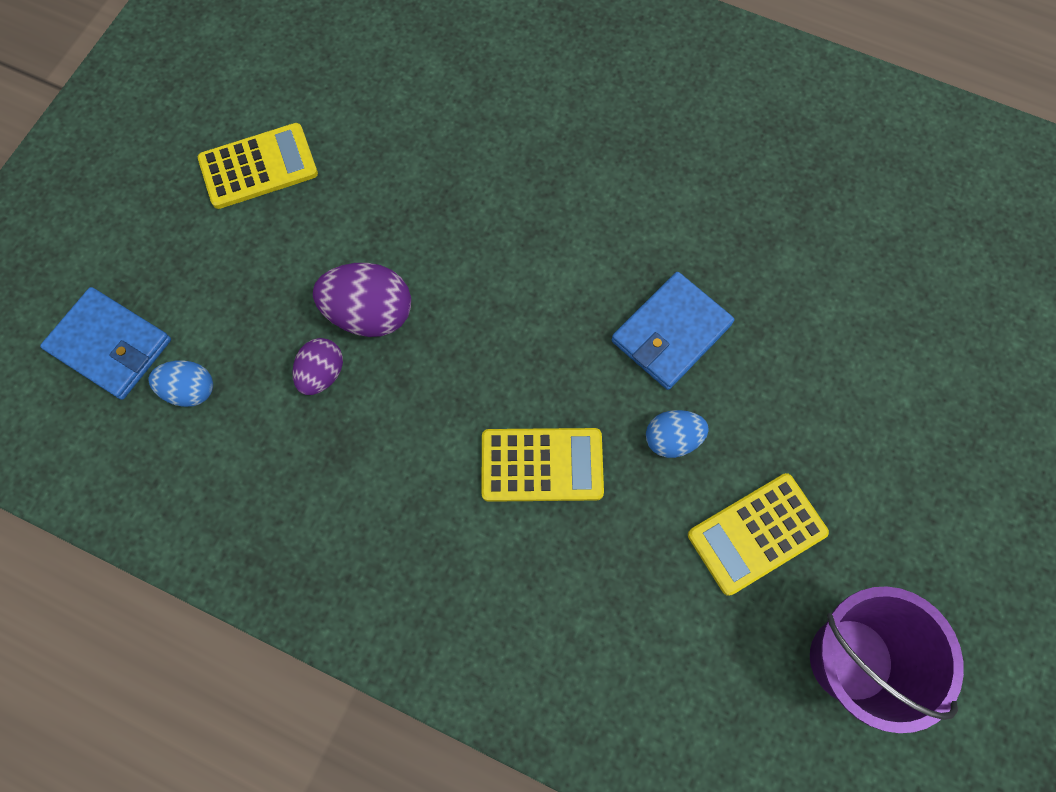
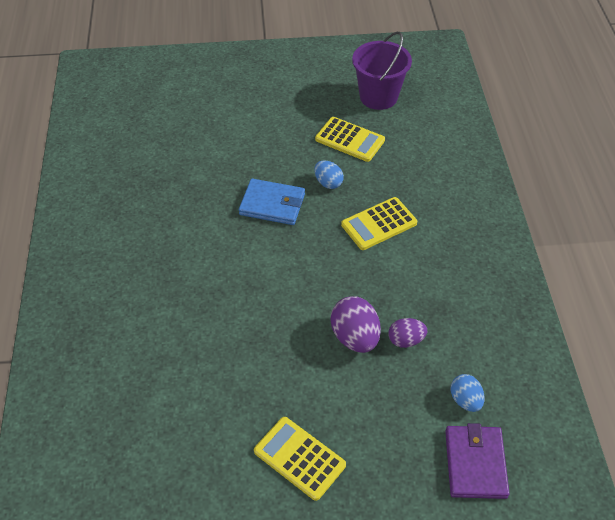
camera: 120 degrees left, 20 degrees down
blue wallet [40,287,171,400] -> purple wallet [445,423,510,499]
yellow calculator [481,428,604,502] -> yellow calculator turned 90 degrees counterclockwise [341,197,417,250]

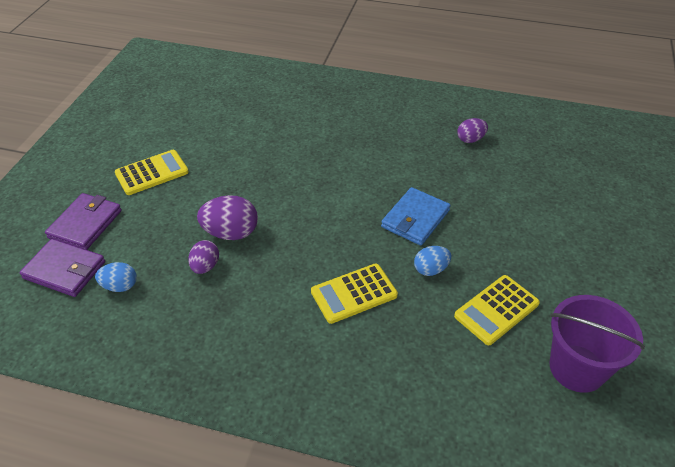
camera: 110 degrees right, 5 degrees down
yellow calculator [341,197,417,250] -> yellow calculator turned 105 degrees counterclockwise [311,263,398,324]
none -> purple wallet [45,193,122,250]
none -> purple egg [457,118,488,143]

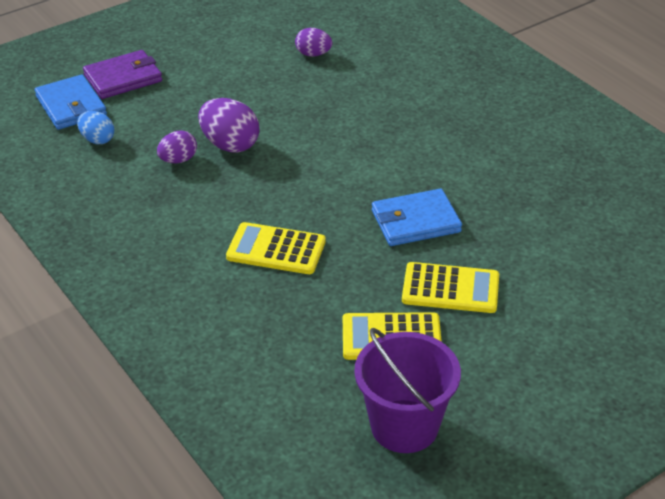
camera: 40 degrees right, 5 degrees down
purple wallet [20,239,105,297] -> blue wallet [35,74,107,130]
yellow calculator [115,150,189,195] -> yellow calculator moved to [402,262,499,313]
blue egg [414,246,451,276] -> none
purple egg [457,118,488,143] -> purple egg moved to [295,28,332,57]

